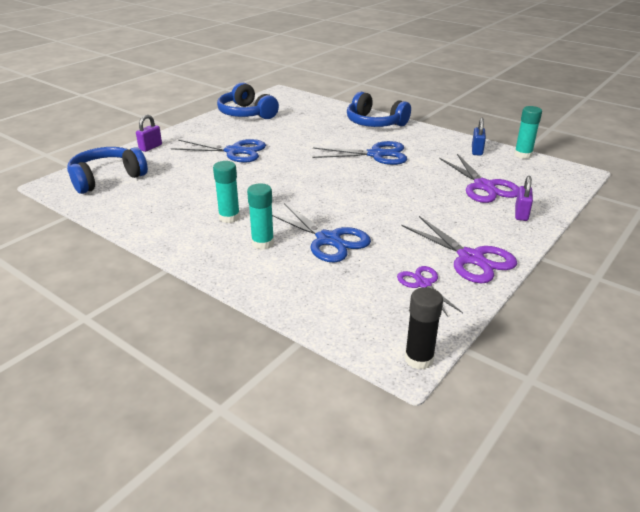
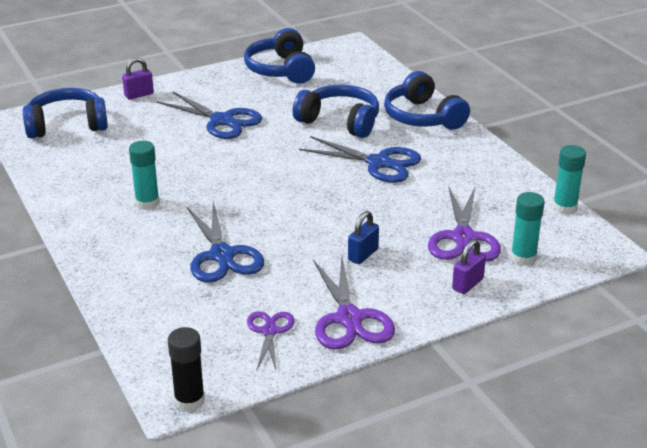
camera: 25 degrees right, 0 degrees up
turquoise glue stick [247,183,274,250] -> turquoise glue stick moved to [511,192,545,265]
blue padlock [472,118,486,156] -> blue padlock moved to [348,211,379,264]
none -> blue headphones [293,85,379,138]

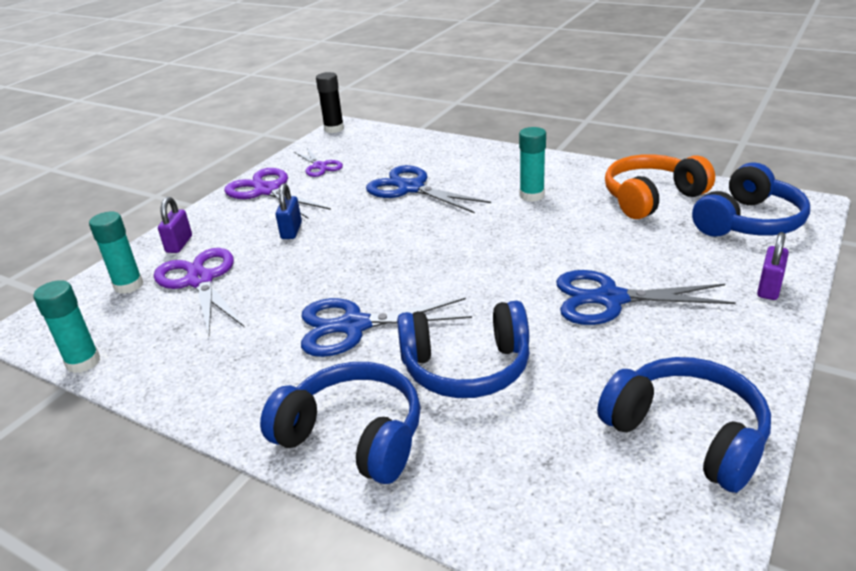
camera: 150 degrees right, 0 degrees up
none -> orange headphones [605,154,715,219]

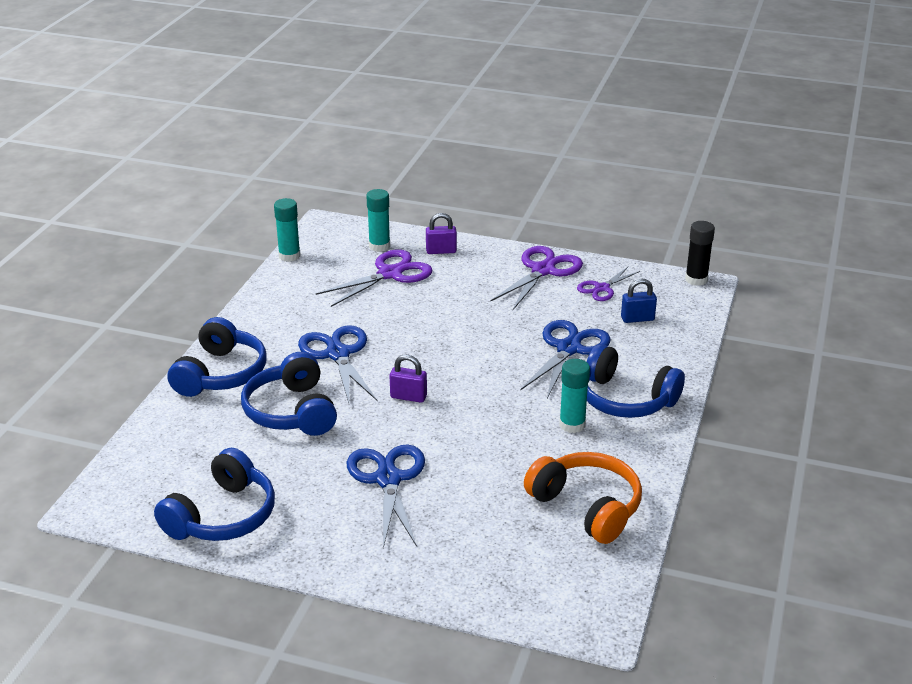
camera: 75 degrees right, 0 degrees up
blue padlock [276,183,302,239] -> blue padlock moved to [621,279,657,323]
blue headphones [692,162,810,237] -> blue headphones moved to [587,344,685,418]
purple padlock [757,232,789,300] -> purple padlock moved to [390,355,427,403]

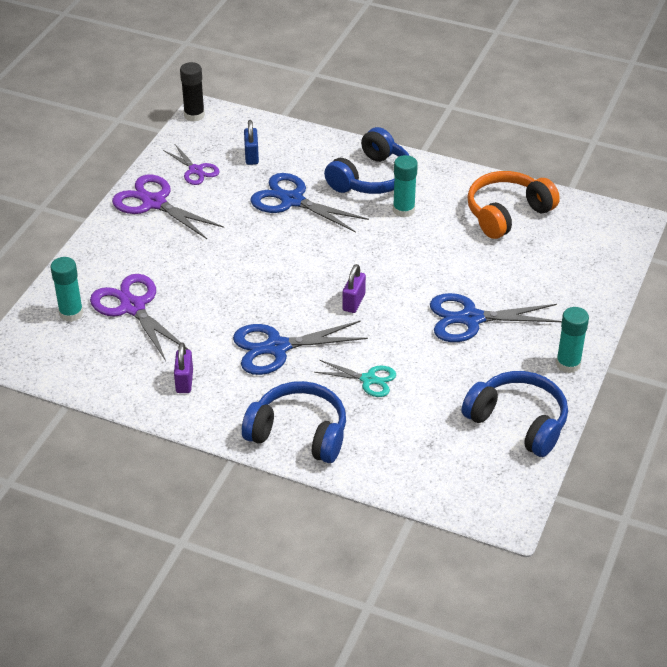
camera: 85 degrees left, 10 degrees up
blue headphones [241,352,337,436] -> turquoise scissors [314,360,396,397]
turquoise glue stick [274,198,301,262] -> turquoise glue stick moved to [556,307,589,373]
purple padlock [426,213,457,254] -> purple padlock moved to [174,342,193,393]

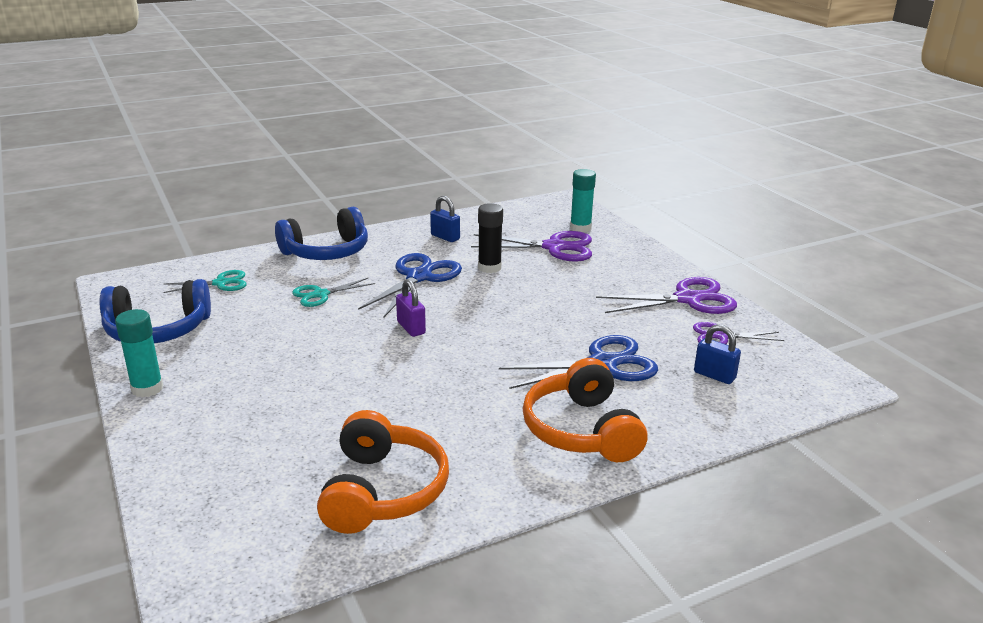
camera: 130 degrees right, 15 degrees down
purple padlock [174,342,193,393] -> blue padlock [430,196,460,242]
black glue stick [180,62,205,122] -> black glue stick moved to [478,203,503,273]
blue headphones [324,127,410,194] -> orange headphones [523,358,647,462]
turquoise glue stick [393,155,418,218] -> none
blue scissors [430,293,562,342] -> none
none -> turquoise scissors [163,270,247,293]

